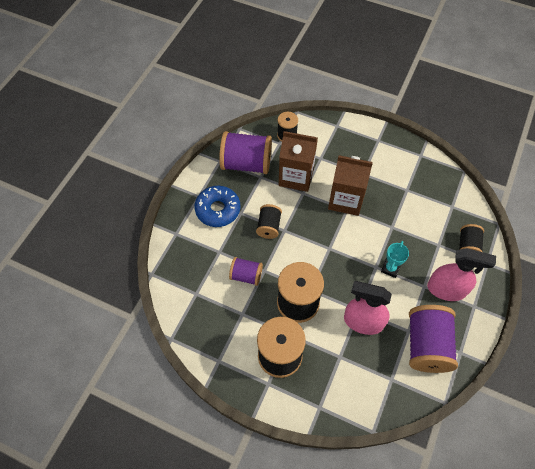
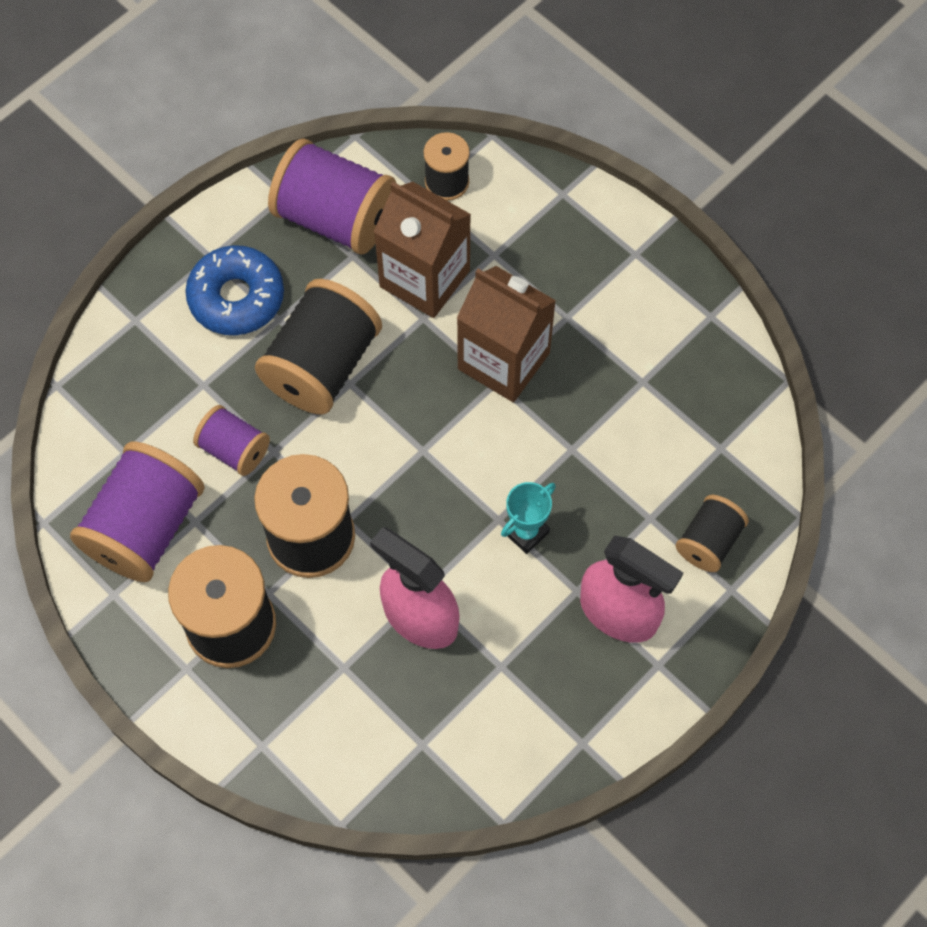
camera: 20 degrees right, 5 degrees up
black spool [256,204,282,239] -> black spool [255,279,382,415], size x1.81
purple spool [409,305,458,373] -> purple spool moved to [70,441,205,582]

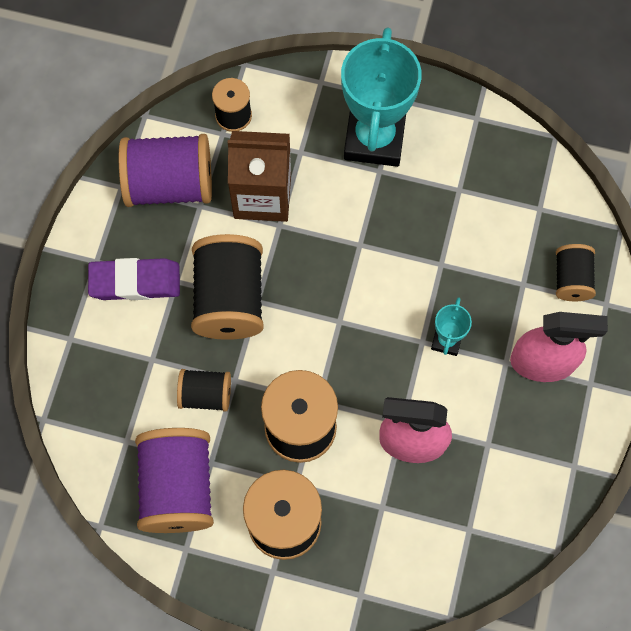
camera: 30 degrees left, 5 degrees up
blue donut [185,245,284,335] -> purple eraser [88,258,180,300]
purple spool [193,405,270,476] -> black spool [177,369,231,412]
brown carton [457,266,556,402] -> none
none -> turquoise trophy [341,28,422,167]

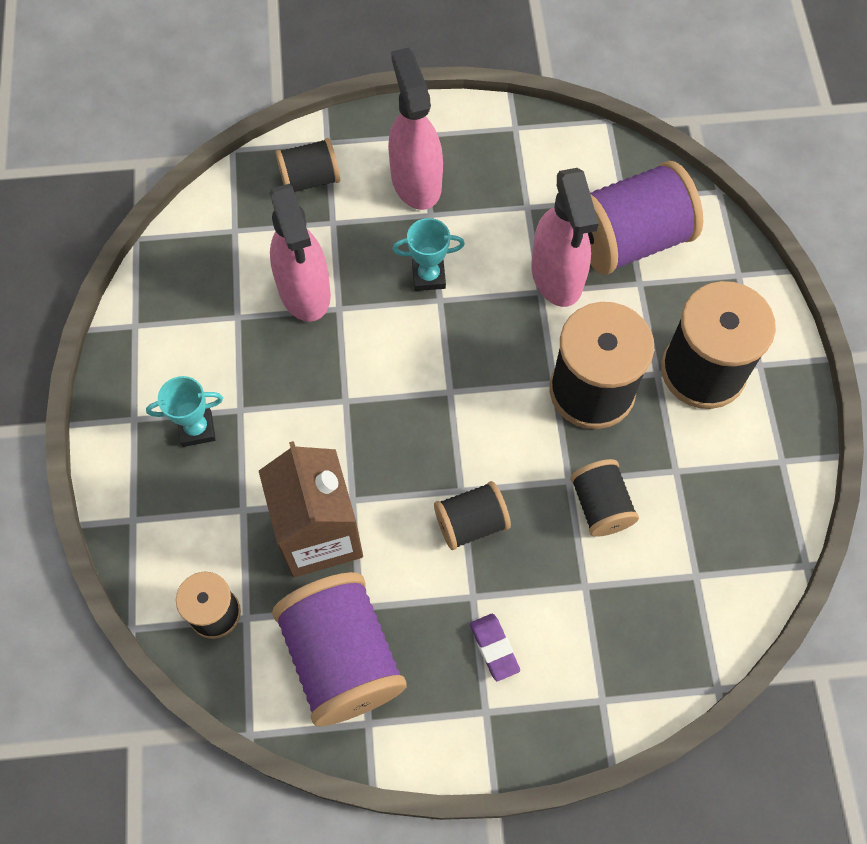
camera: 110 degrees left, 5 degrees down
purple eraser [88,258,180,300] -> purple eraser [470,613,520,681], size x0.54
purple spool [135,428,214,533] -> purple spool moved to [588,161,703,275]
black spool [191,234,264,340] -> black spool [434,481,511,550], size x0.55
turquoise trophy [341,28,422,167] -> turquoise trophy [146,376,223,447], size x0.45
none -> pink spray bottle [270,184,331,322]

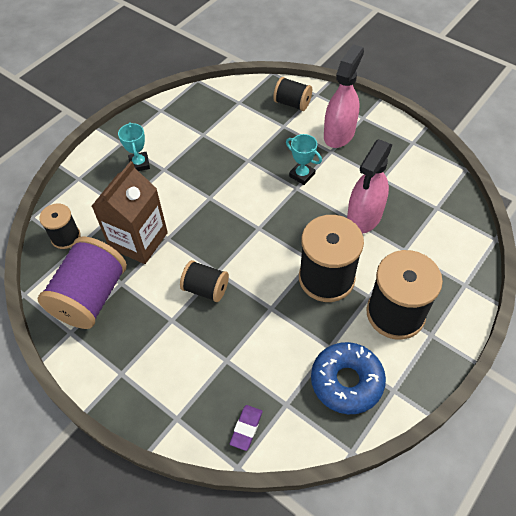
camera: 45 degrees right, 10 degrees down
turquoise trophy [146,376,223,447] -> turquoise trophy turned 45 degrees clockwise [118,122,150,171]
pink spray bottle [270,184,331,322] -> none
purple eraser [470,613,520,681] -> purple eraser moved to [230,405,263,451]
black spool [570,459,639,537] -> none
purple spool [588,161,703,275] -> none
none -> blue donut [311,342,386,414]

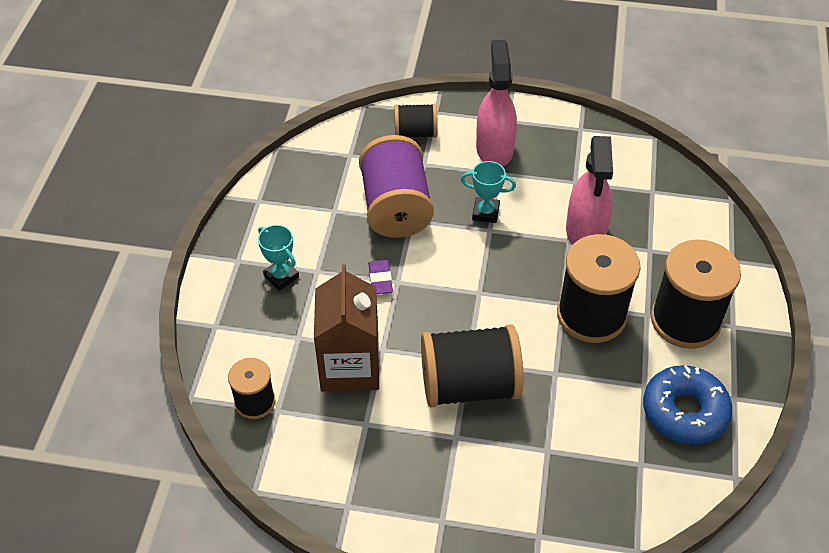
camera: 30 degrees left, 5 degrees down
purple spool [38,236,127,329] -> purple spool moved to [359,135,434,238]
black spool [180,260,229,302] -> black spool [421,324,524,407], size x1.81
purple eraser [230,405,263,451] -> purple eraser moved to [368,260,393,294]

